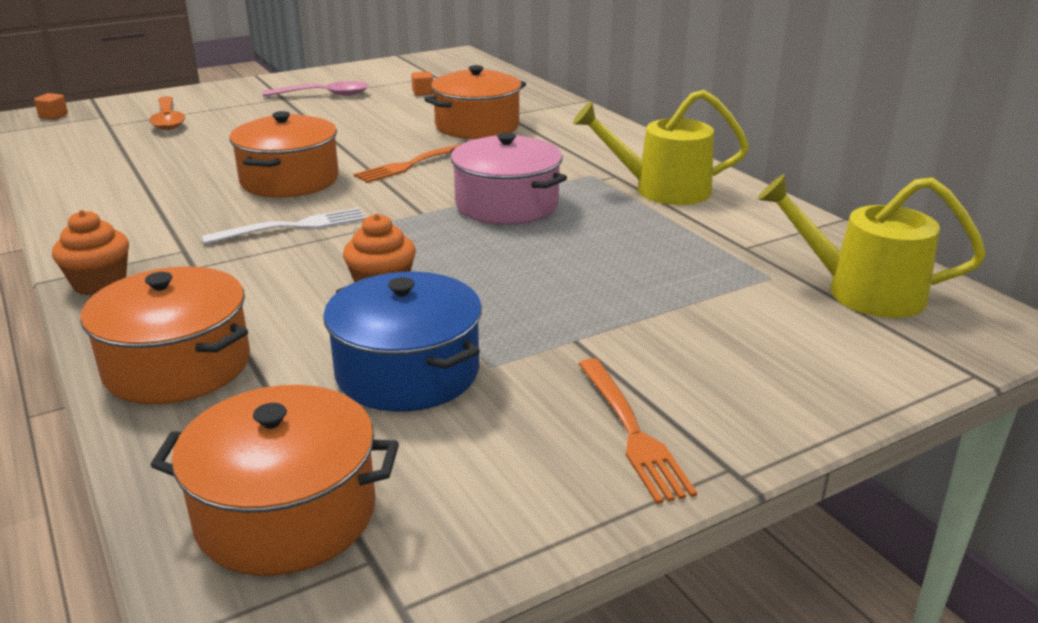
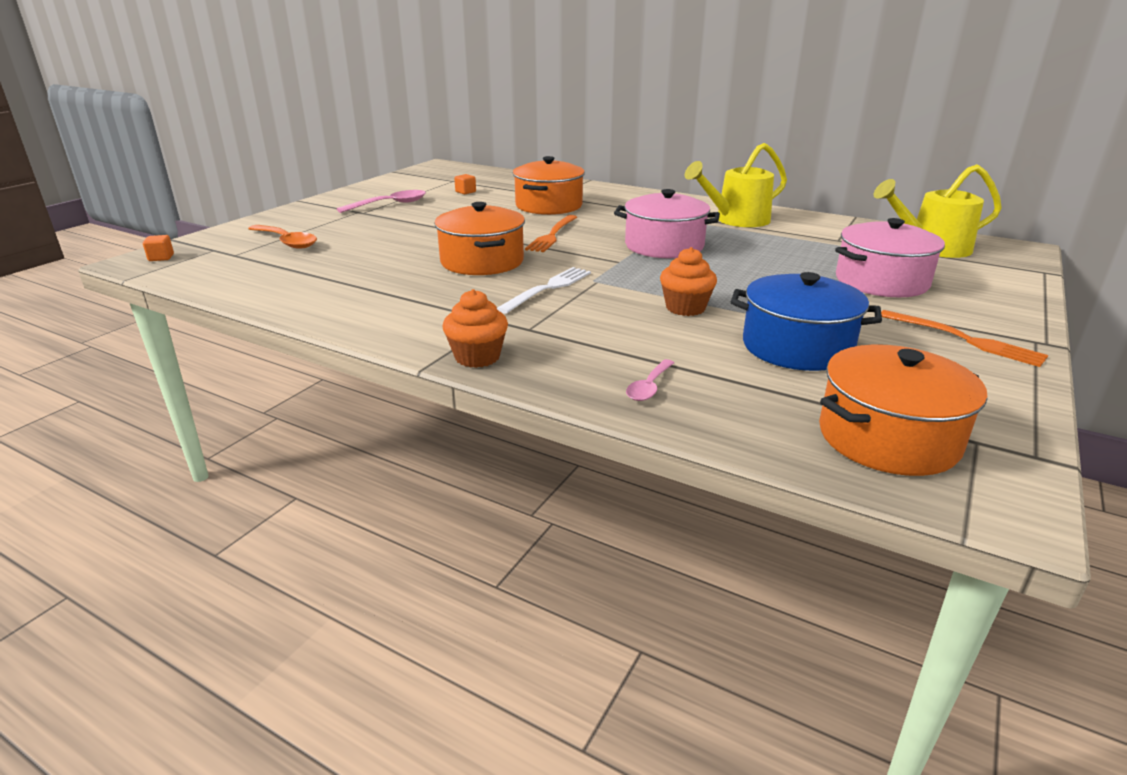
camera: 30 degrees left, 0 degrees up
orange pot [80,266,250,405] -> pink spoon [626,359,674,401]
none -> pink pot [835,218,945,297]

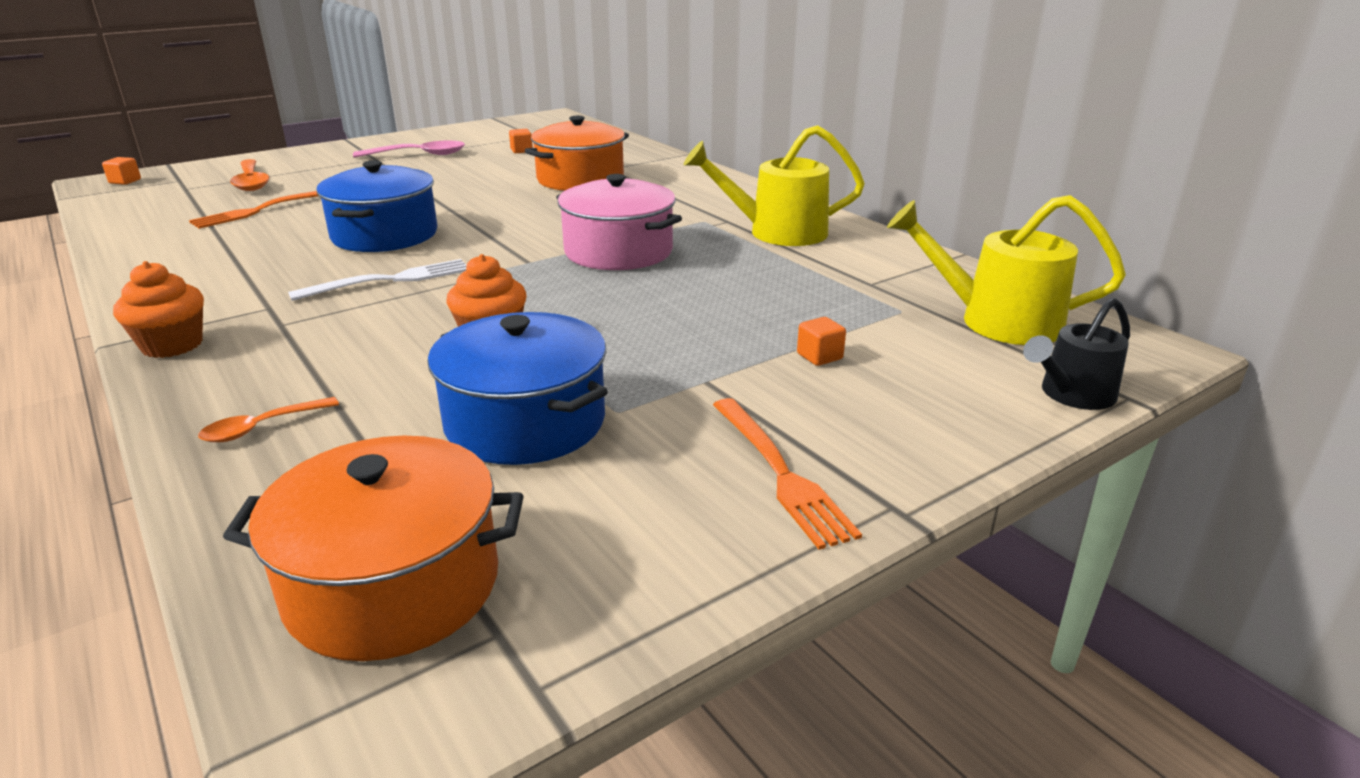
camera: 25 degrees right, 0 degrees up
orange pot [434,202,525,275] -> blue pot [317,160,437,252]
orange fork [525,215,577,252] -> orange fork moved to [189,191,319,229]
pink spoon [626,359,674,401] -> orange spoon [198,397,339,442]
pink pot [835,218,945,297] -> orange cube [797,317,846,366]
none -> black watering can [1023,298,1130,410]

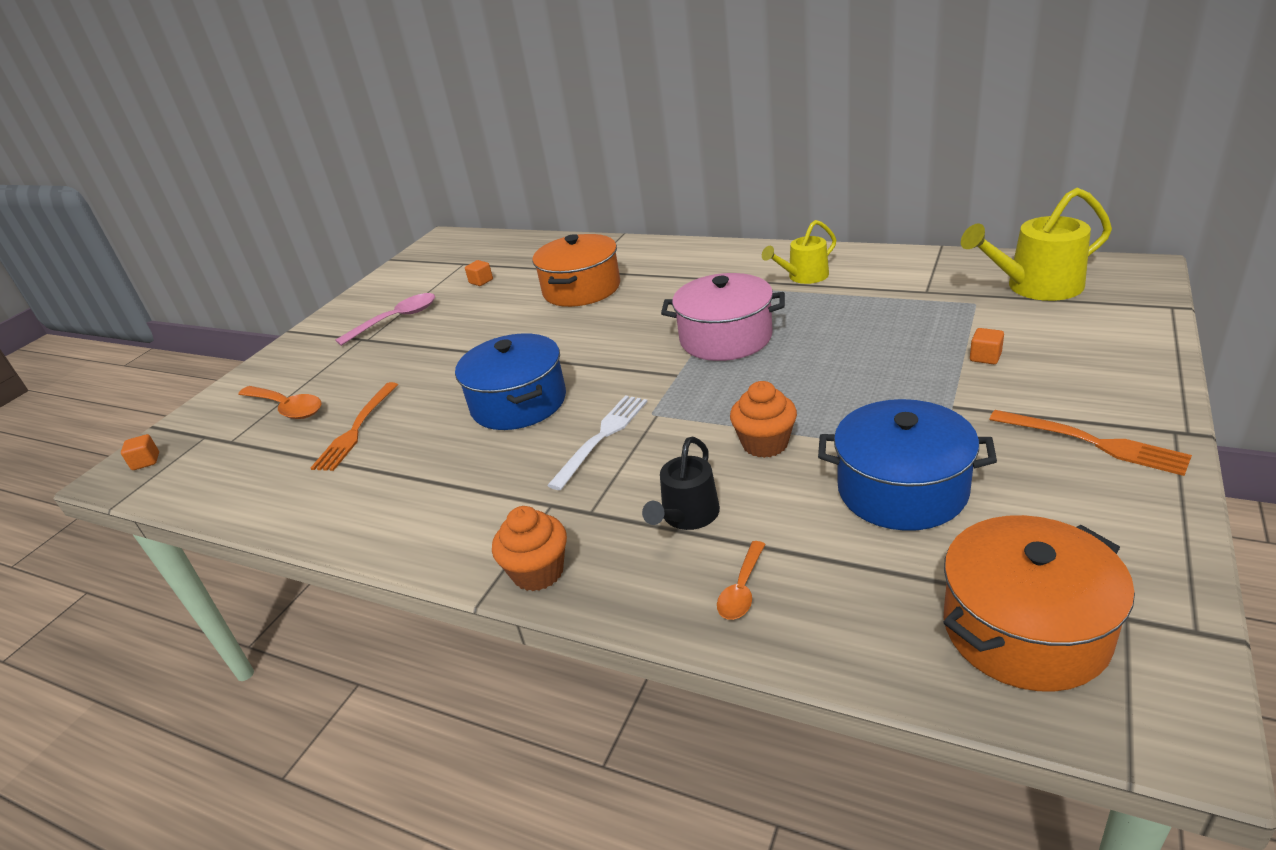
camera: 25 degrees left, 5 degrees up
yellow watering can [684,125,865,246] -> yellow watering can [762,220,836,284], size x0.63
black watering can [1023,298,1130,410] -> black watering can moved to [642,437,720,530]

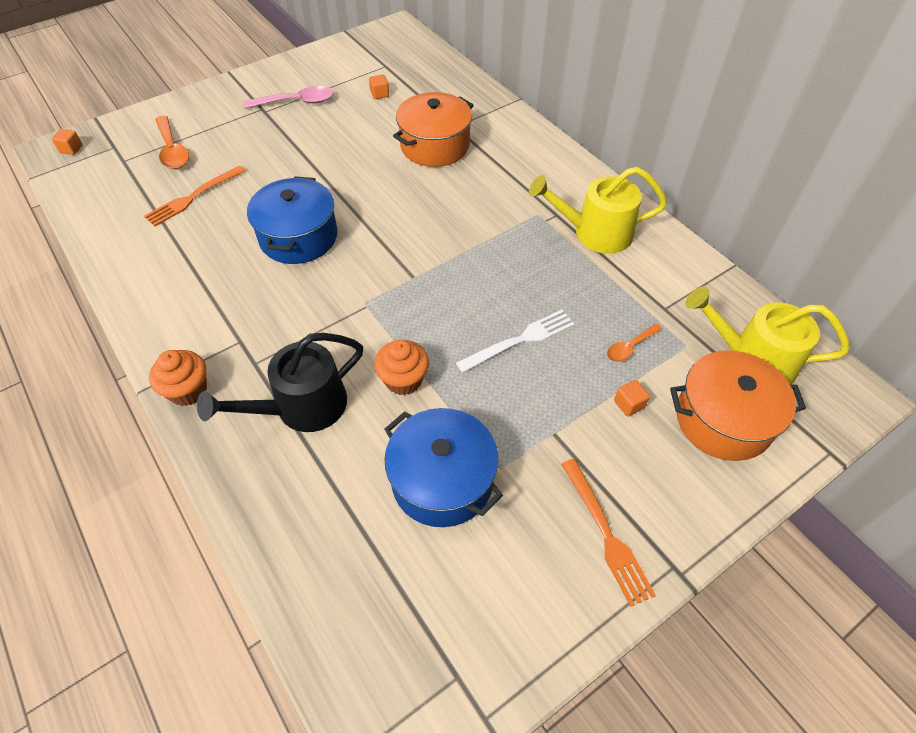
camera: 25 degrees right, 20 degrees up
white fork [547,395,648,490] -> white fork moved to [456,310,575,373]
black watering can [642,437,720,530] -> black watering can [197,333,363,432], size x1.58
pink pot [661,273,785,361] -> none
orange spoon [717,541,765,620] -> orange spoon moved to [607,323,662,362]
yellow watering can [762,220,836,284] -> yellow watering can [529,167,667,254], size x1.58
orange pot [944,515,1135,692] -> orange pot moved to [670,350,806,461]

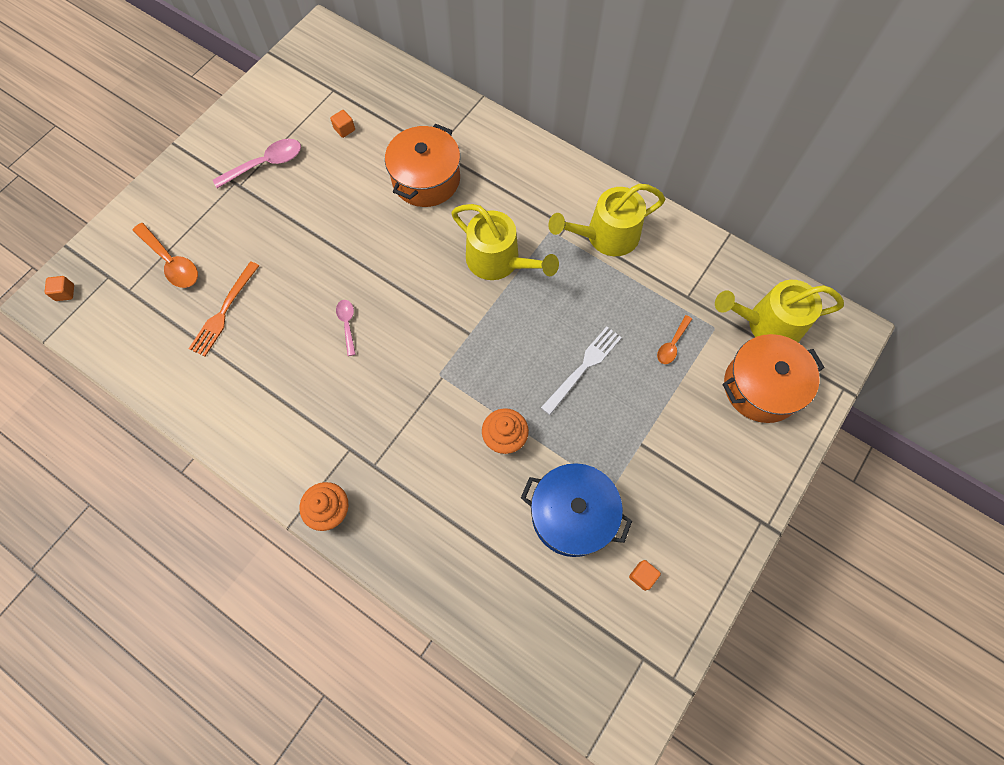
camera: 20 degrees left, 15 degrees up
black watering can [197,333,363,432] -> none
blue pot [247,176,337,264] -> pink spoon [336,300,356,356]
orange fork [561,459,656,607] -> none
orange cube [614,380,650,416] -> orange cube moved to [629,560,661,591]
none -> yellow watering can [451,204,559,280]

